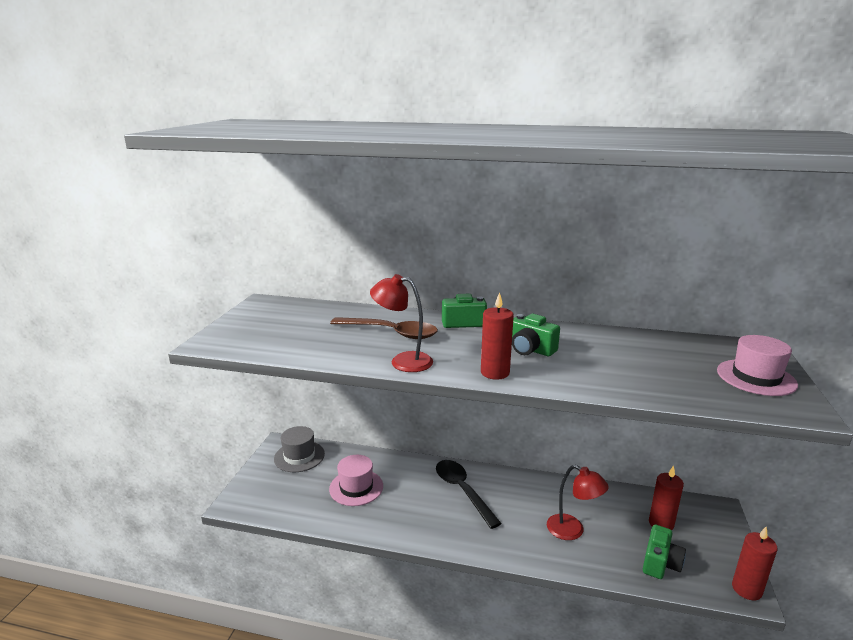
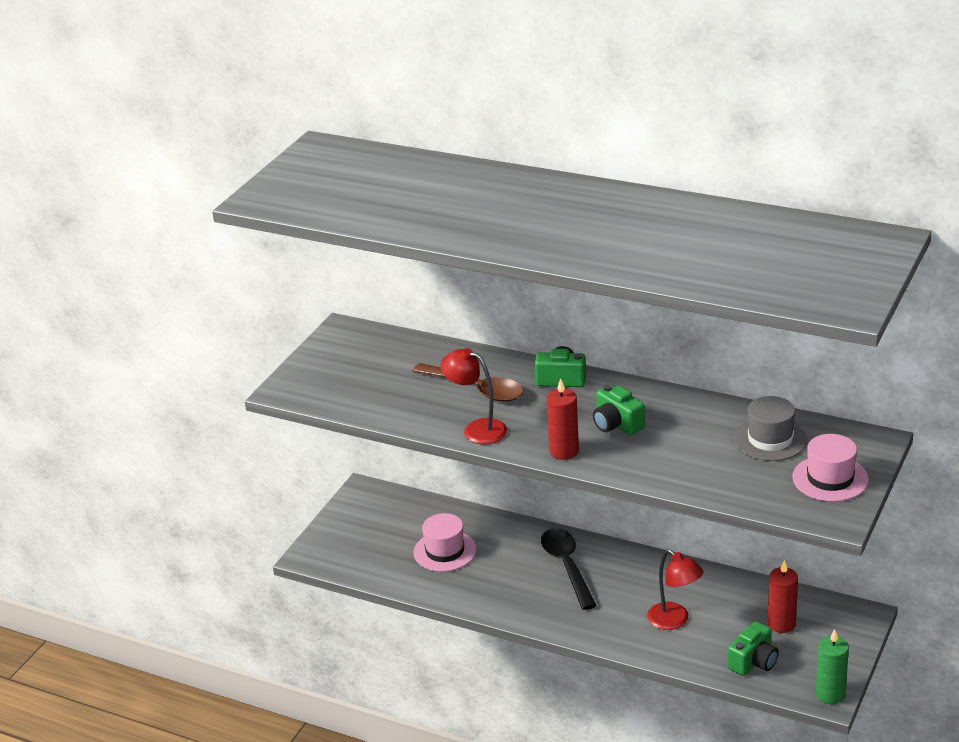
camera: 15 degrees right, 10 degrees up
grey hat [274,426,325,472] -> grey hat moved to [734,396,807,461]
red candle [732,527,777,600] -> green candle [816,629,849,704]

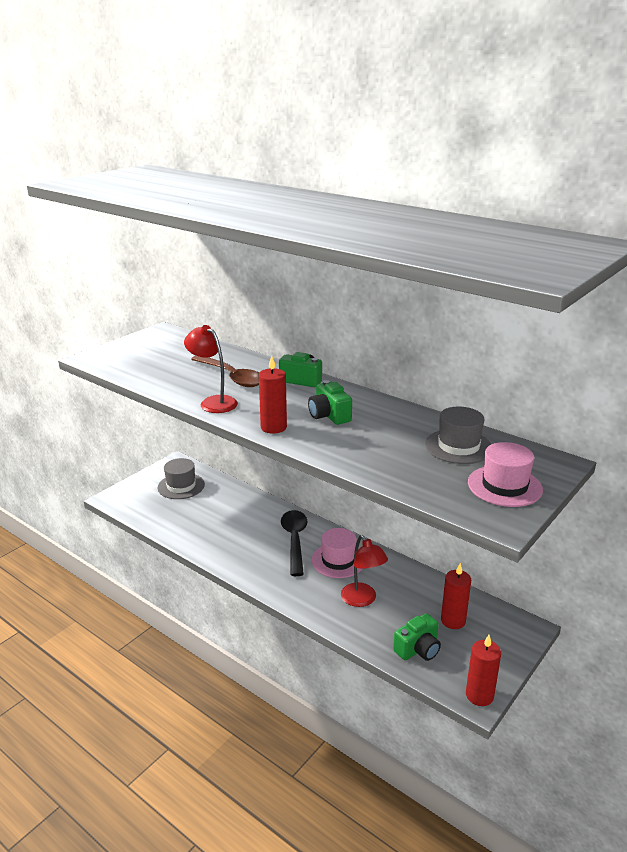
camera: 10 degrees right, 5 degrees down
pink hat [413,513,477,572] -> pink hat moved to [311,528,363,578]
green candle [816,629,849,704] -> red candle [466,635,501,706]
none -> grey hat [158,458,205,499]

